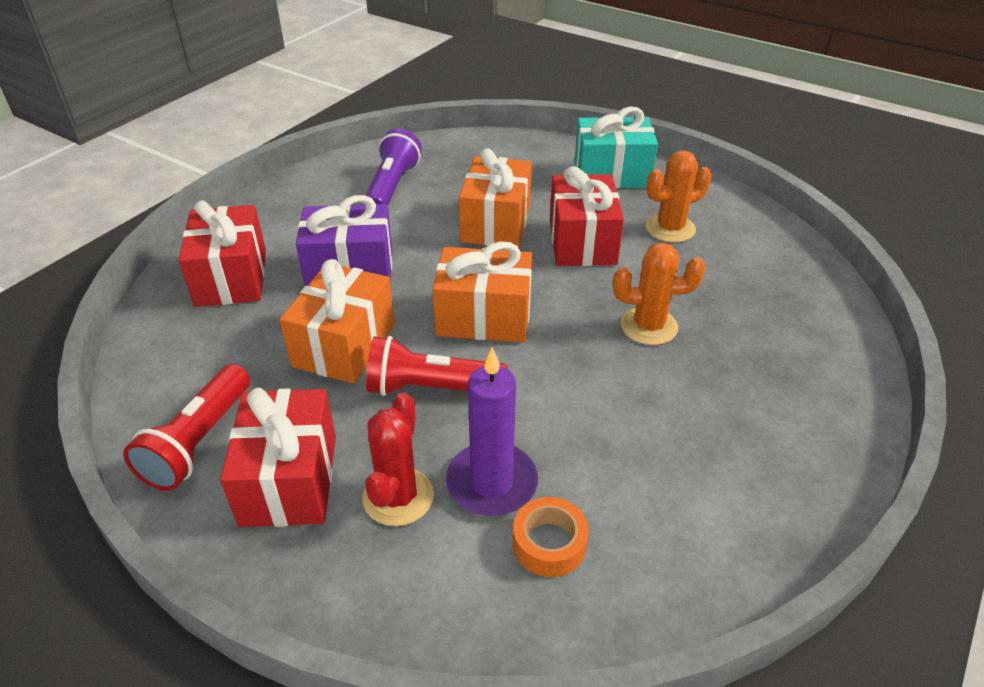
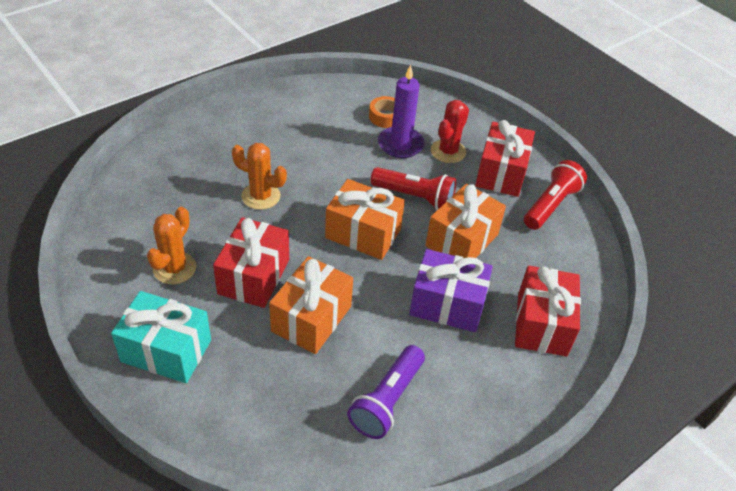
camera: 165 degrees left, 5 degrees up
orange cactus [646,150,712,243] -> orange cactus turned 60 degrees counterclockwise [147,207,196,284]

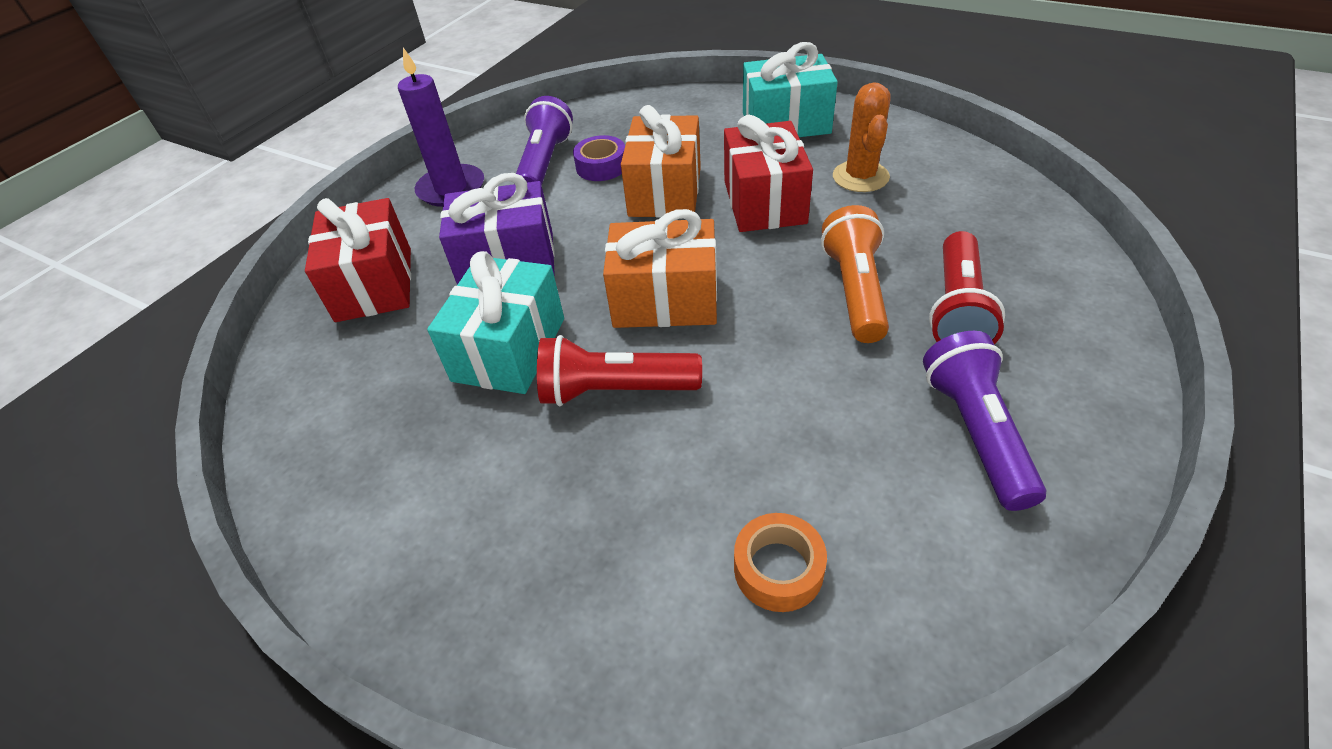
camera: 165 degrees right, 0 degrees up
orange cactus [232,143,287,210] -> orange flashlight [821,205,889,343]
purple candle [378,65,425,158] -> purple candle moved to [398,47,484,207]
orange gift [426,184,506,258] -> turquoise gift [427,251,564,394]
red cactus [431,100,469,163] -> none
red gift [475,120,535,197] -> none
red flashlight [524,160,587,230] -> red flashlight moved to [929,231,1005,344]
none -> purple tape [573,135,625,181]
none -> purple flashlight [923,331,1046,511]

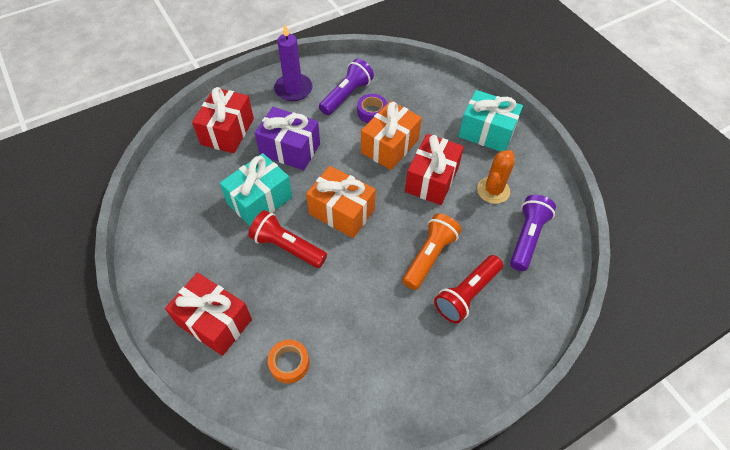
camera: 25 degrees right, 10 degrees up
purple flashlight [923,331,1046,511] -> purple flashlight moved to [510,195,556,271]
none -> red gift [165,273,252,356]

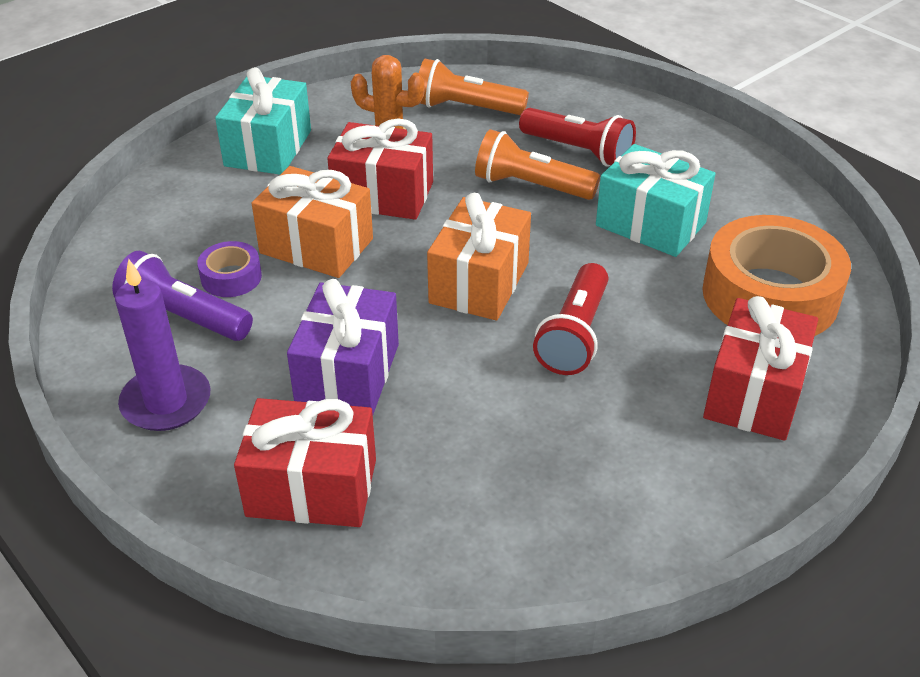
camera: 100 degrees left, 15 degrees down
turquoise gift [220,153,292,226] -> turquoise gift moved to [596,144,715,257]
orange tape [268,340,309,384] -> orange tape [702,215,851,336], size x2.19
purple flashlight [510,195,556,271] -> orange flashlight [419,59,529,115]

